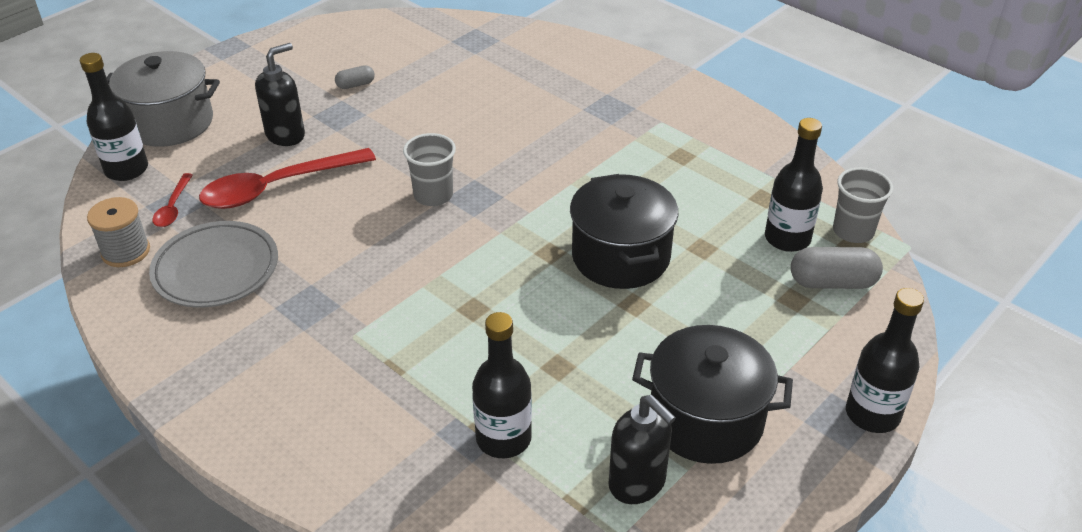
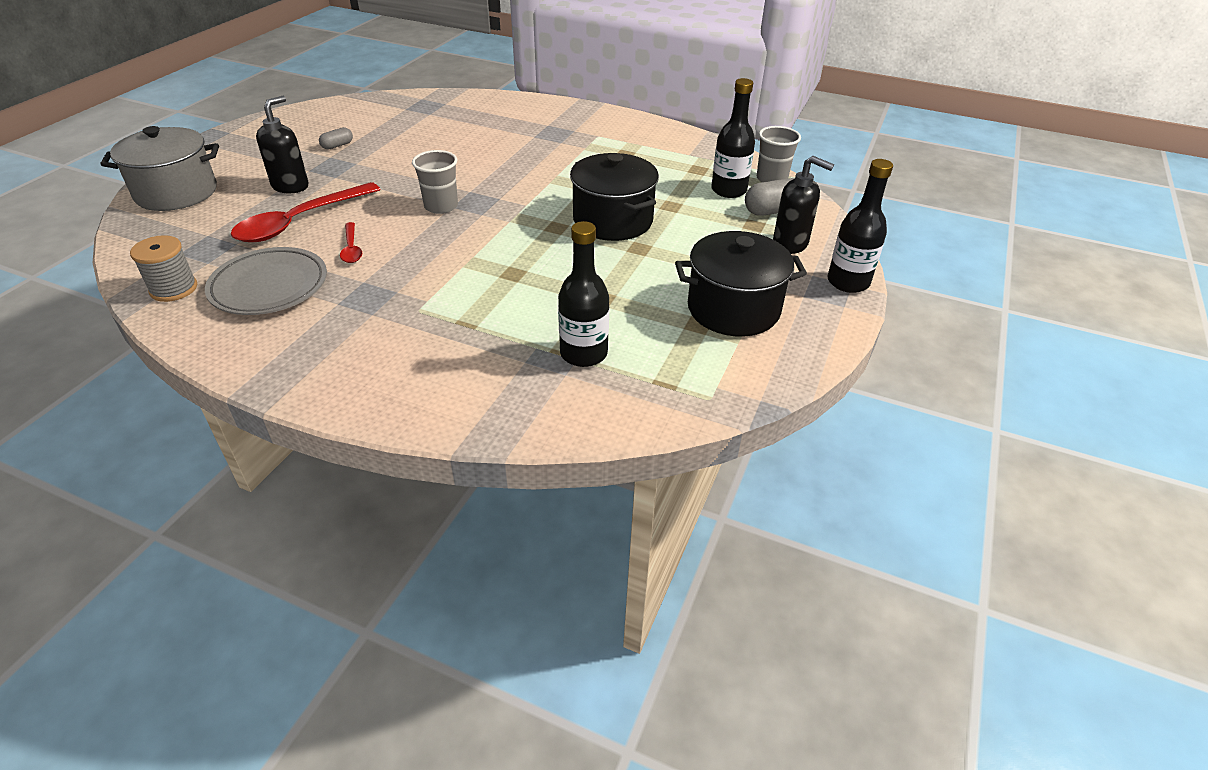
camera: 20 degrees left, 0 degrees up
black bottle [80,53,148,181] -> none
red spoon [152,173,193,227] -> red spoon moved to [340,222,362,263]
black soap dispenser [609,395,676,504] -> black soap dispenser moved to [773,156,834,254]

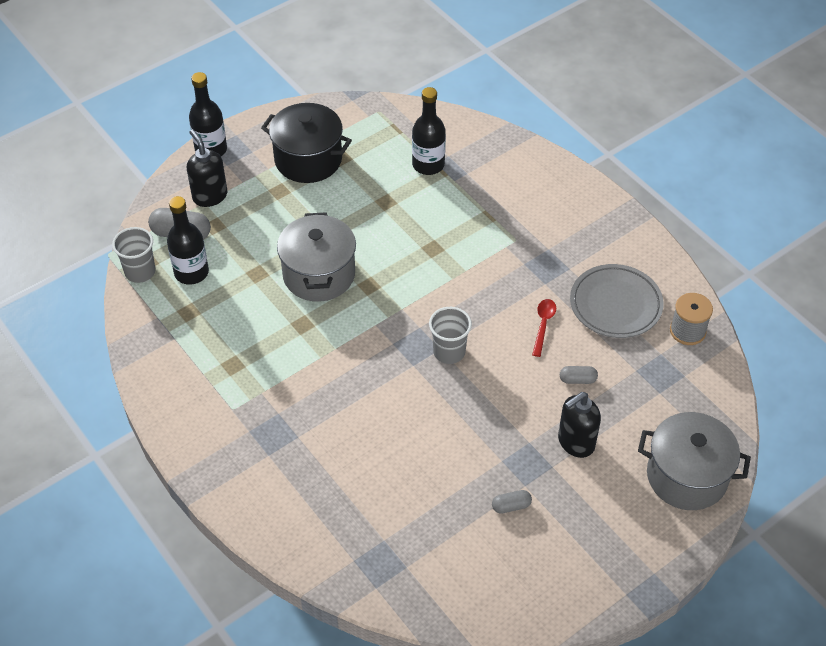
camera: 150 degrees left, 10 degrees up
red spoon [231,182,381,242] -> grey capsule [560,366,598,384]
black pot [570,153,659,241] -> grey pot [277,212,356,302]

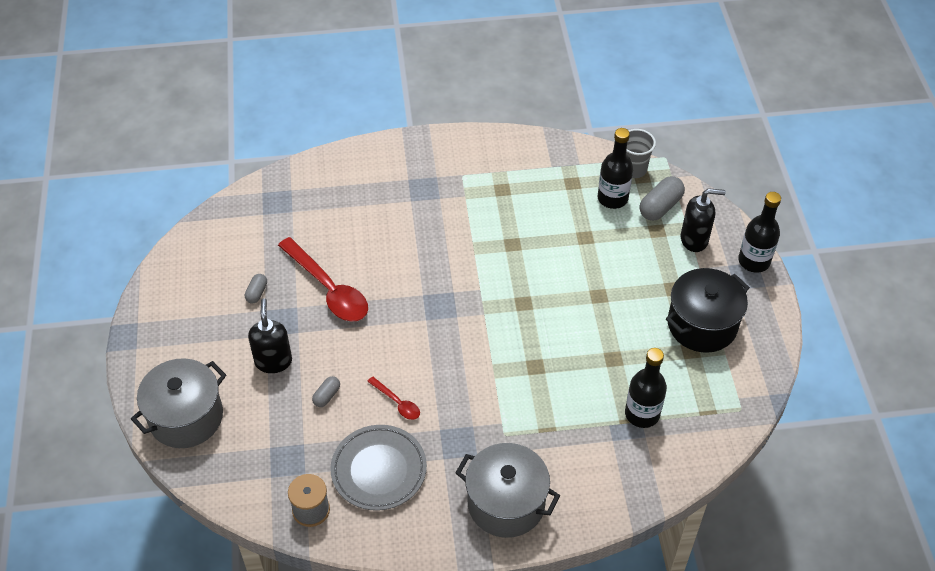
camera: 120 degrees right, 0 degrees up
grey pot [277,212,356,302] -> grey pot moved to [455,443,560,538]
grey cup [429,307,472,364] -> none
none -> red spoon [278,237,368,321]

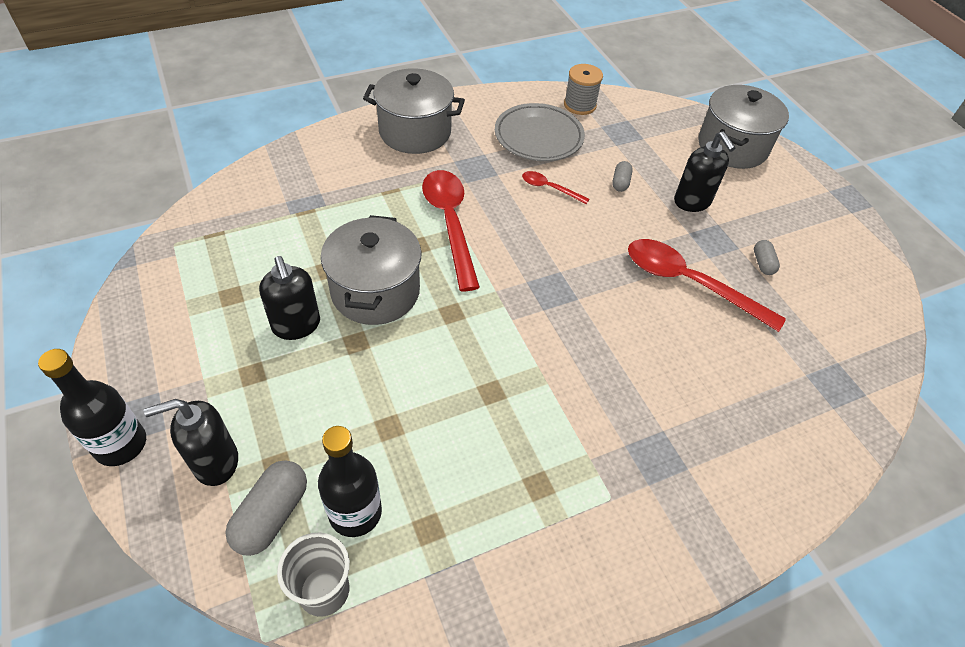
camera: 160 degrees right, 0 degrees up
black bottle [625,348,667,428] -> none
black pot [666,268,750,353] -> none
none -> black soap dispenser [259,256,320,340]
none -> grey pot [321,215,422,325]
none -> red spoon [422,170,480,291]

